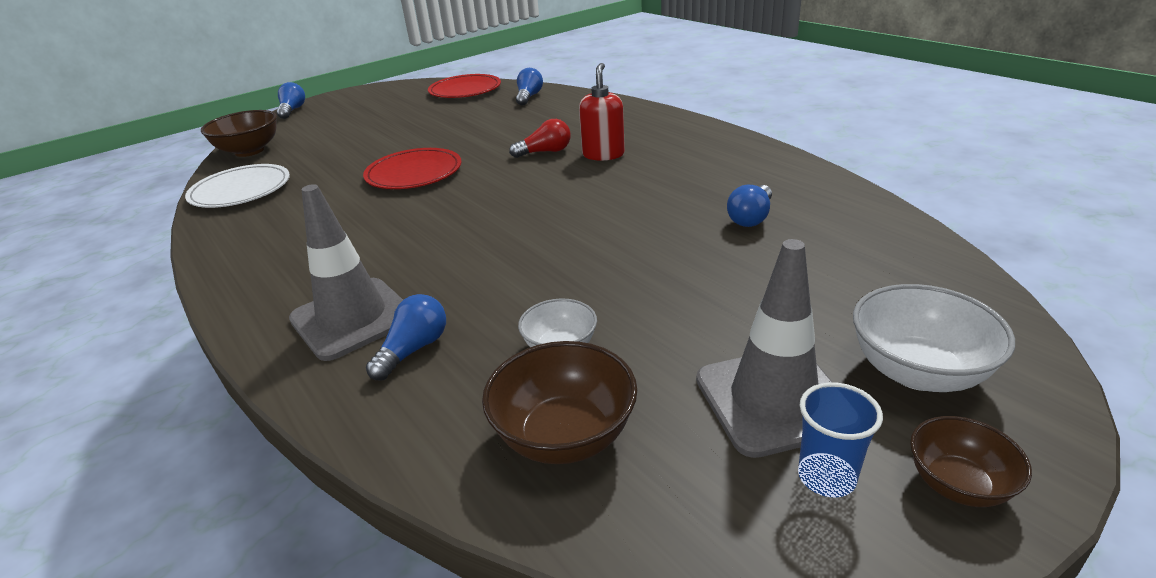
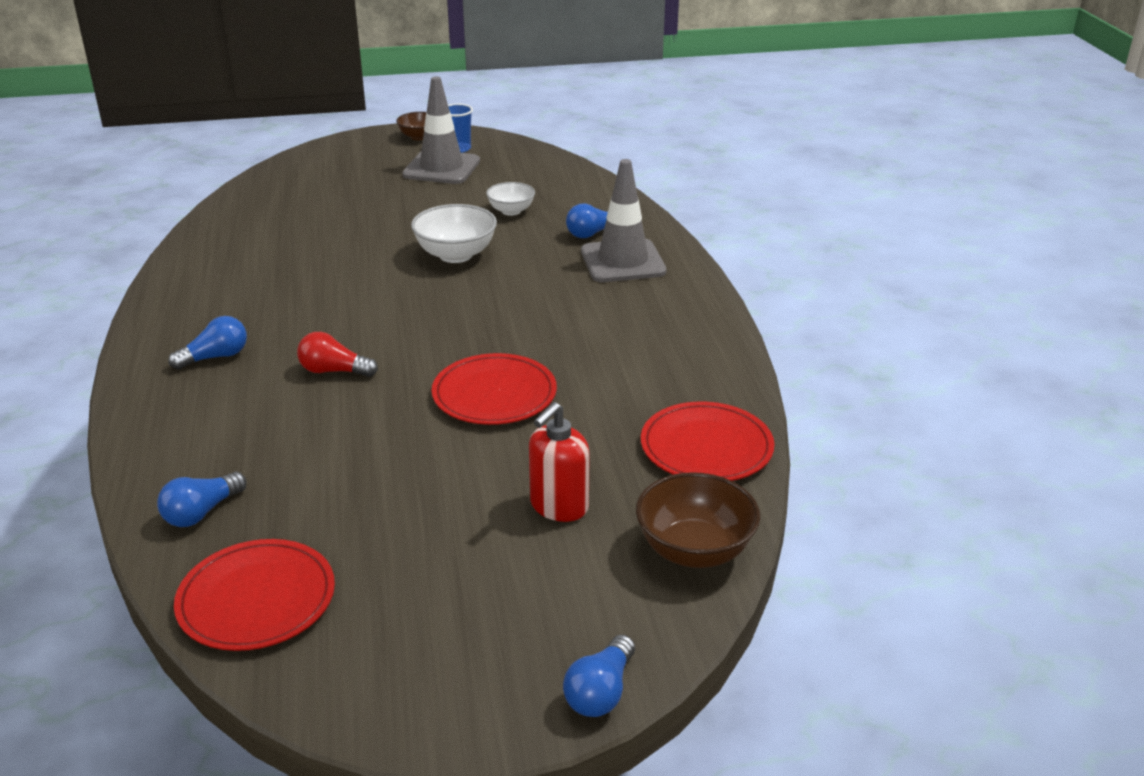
camera: 155 degrees left, 0 degrees up
white plate [185,164,290,208] -> red plate [641,401,774,481]
brown bowl [482,341,637,464] -> none
red soap dispenser [579,63,625,161] -> red soap dispenser moved to [529,402,590,522]
blue light bulb [727,185,772,227] -> blue light bulb moved to [168,316,247,370]
white bowl [853,284,1015,392] -> white bowl moved to [411,204,497,263]

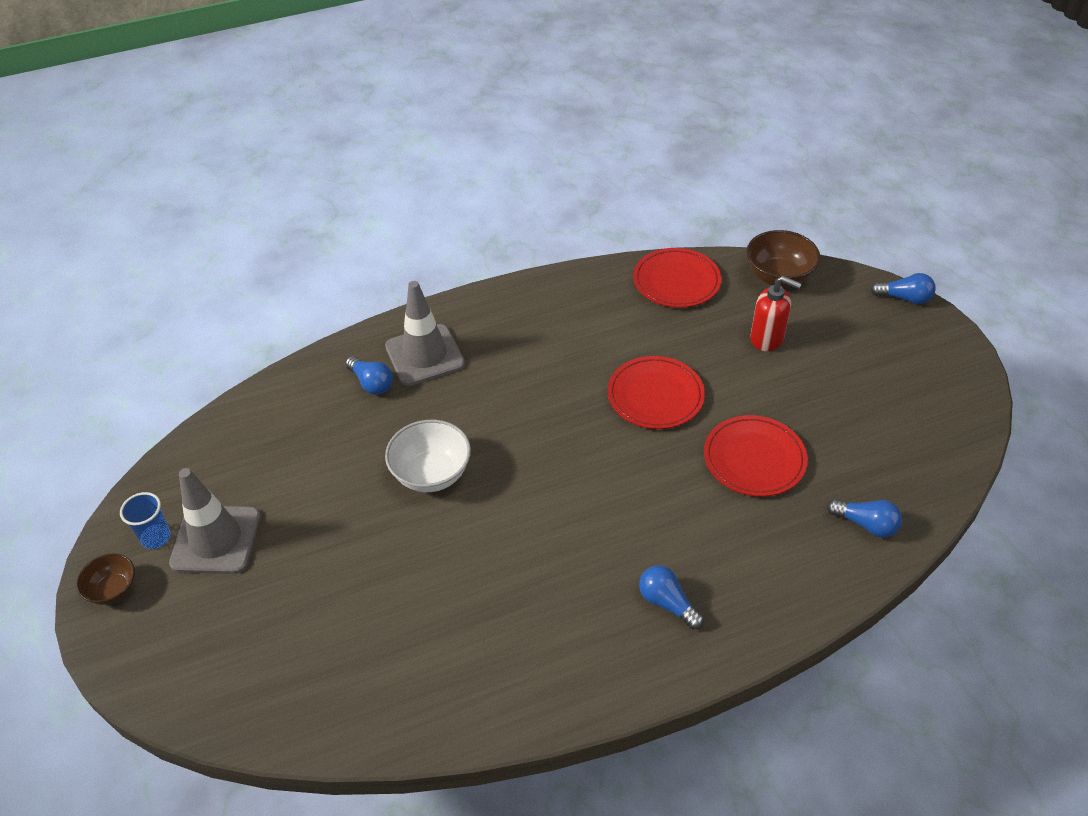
camera: 100 degrees left, 15 degrees up
red plate [174,539,335,651] -> red plate moved to [704,415,808,497]
red light bulb [297,332,378,377] -> none
white bowl [486,182,535,216] -> none

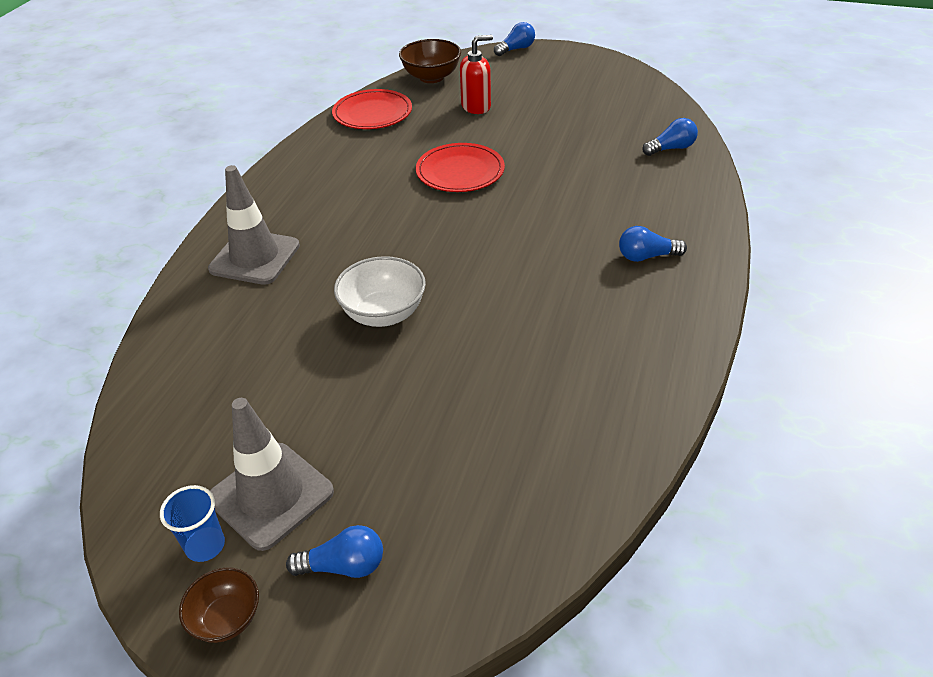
camera: 50 degrees left, 5 degrees down
blue light bulb [345,356,393,395] -> blue light bulb moved to [286,525,383,578]
red plate [704,415,808,497] -> none

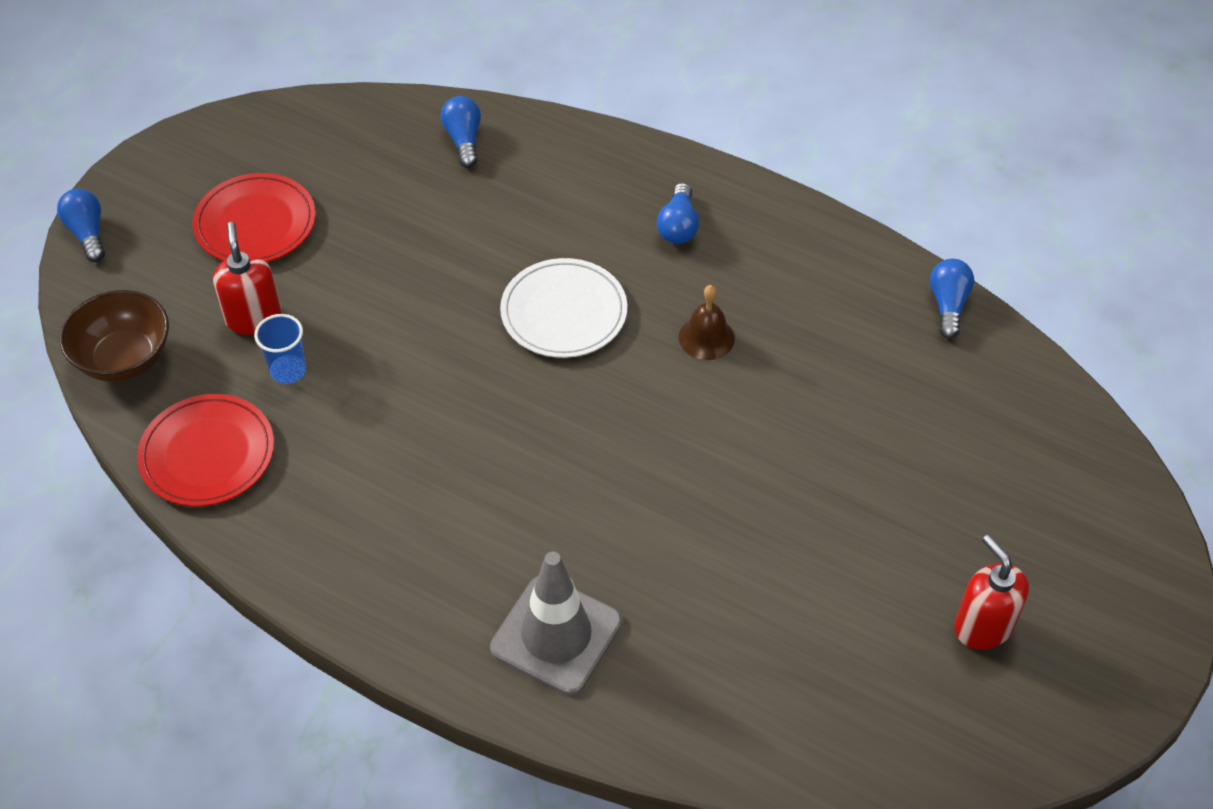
camera: 80 degrees left, 10 degrees up
blue cup [160,485,225,562] -> blue cup moved to [254,314,306,384]
brown bowl [179,567,259,643] -> none
grey traffic cone [210,398,334,551] -> red soap dispenser [954,535,1029,650]
blue light bulb [286,525,383,578] -> blue light bulb moved to [930,259,974,339]
white bowl [334,256,426,327] -> none
red plate [416,143,505,192] -> red plate moved to [192,173,316,262]
none -> white plate [500,258,627,358]
none -> brown bell [679,285,735,360]

